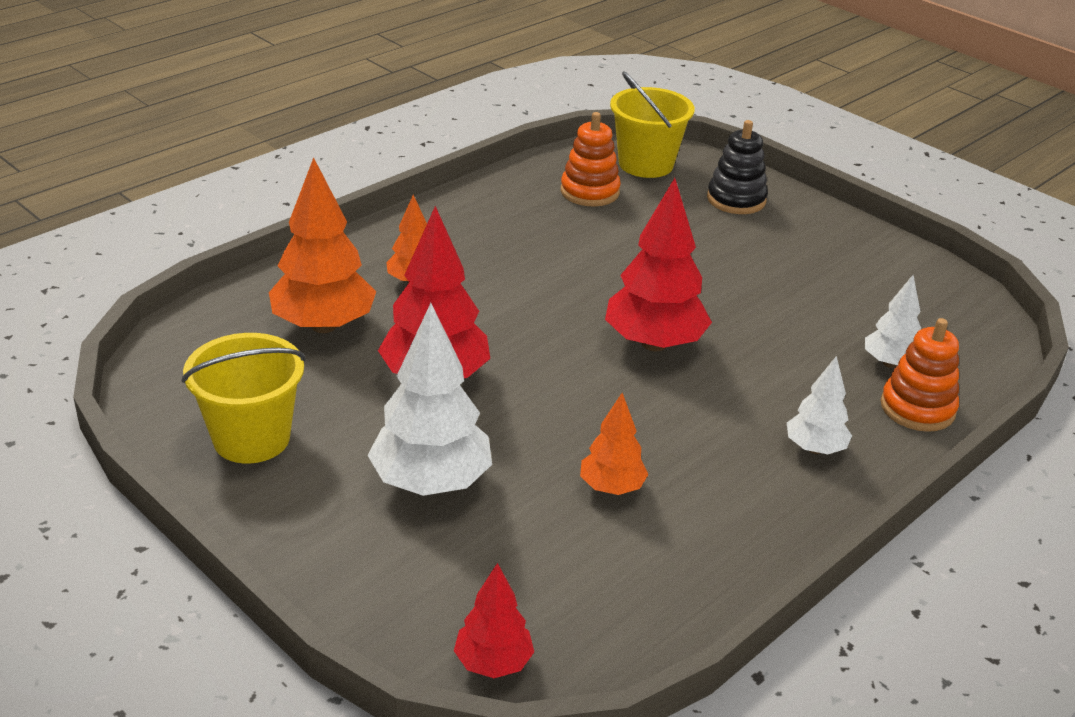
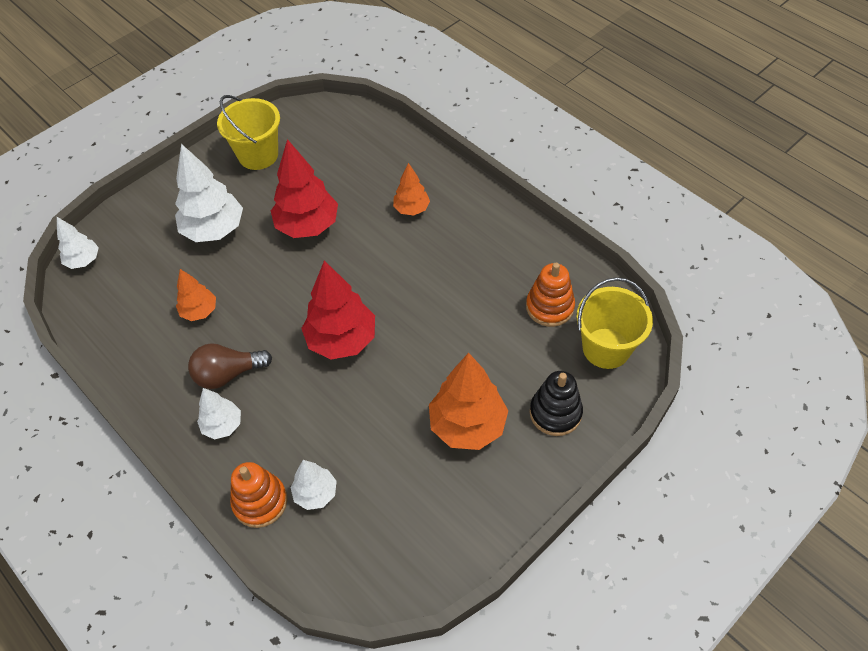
camera: 95 degrees right, 20 degrees up
orange tree [269,157,376,333] -> orange tree moved to [429,353,508,450]
red tree [454,563,534,678] -> white tree [57,217,99,269]
none -> brown light bulb [188,343,272,389]

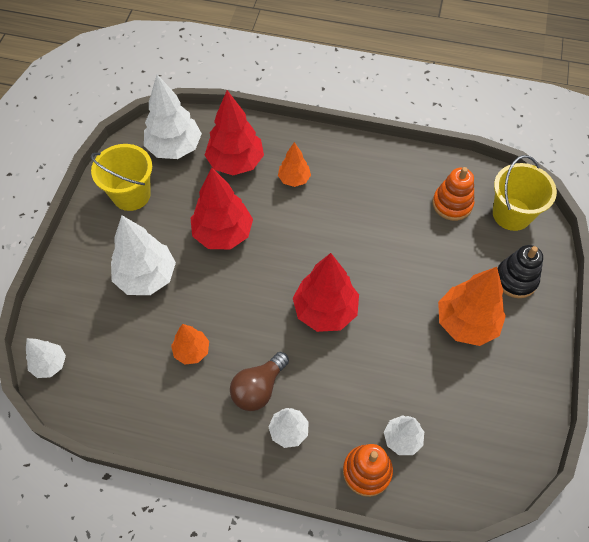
camera: 35 degrees left, 5 degrees up
none -> white tree [144,74,202,159]
none -> red tree [205,90,264,175]

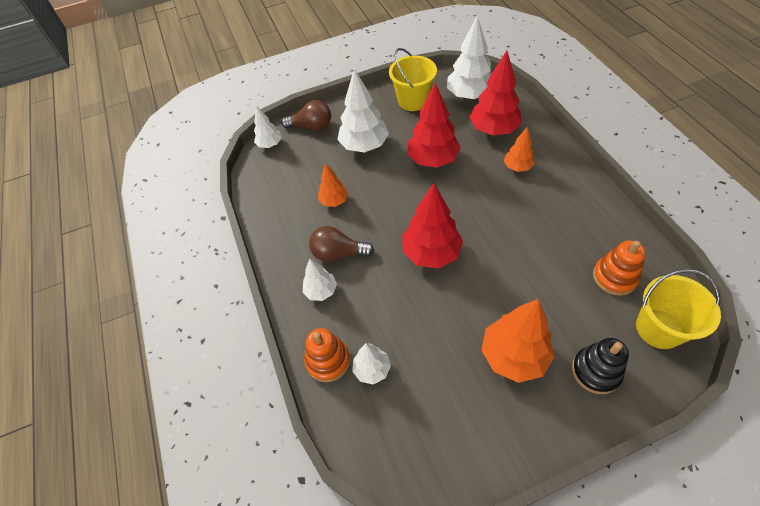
camera: 60 degrees right, 5 degrees down
none -> brown light bulb [281,100,331,131]

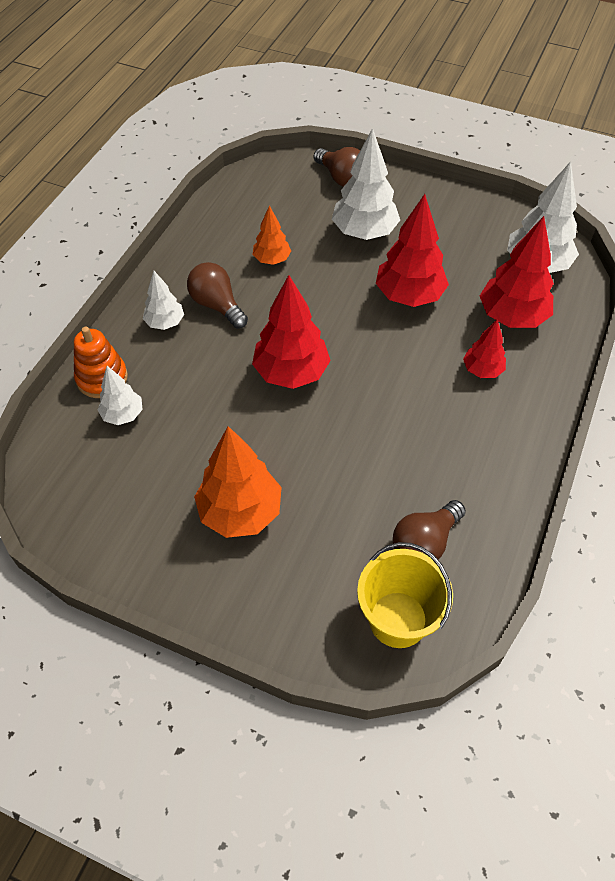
camera: 40 degrees right, 0 degrees up
white tree [254,106,282,148] -> none
yellow bucket [389,48,437,111] -> none
orange tree [504,127,535,172] -> red tree [463,319,506,378]
black stacking toy [572,338,629,394] -> none
orange stacking toy [593,240,646,296] -> brown light bulb [393,500,466,560]

